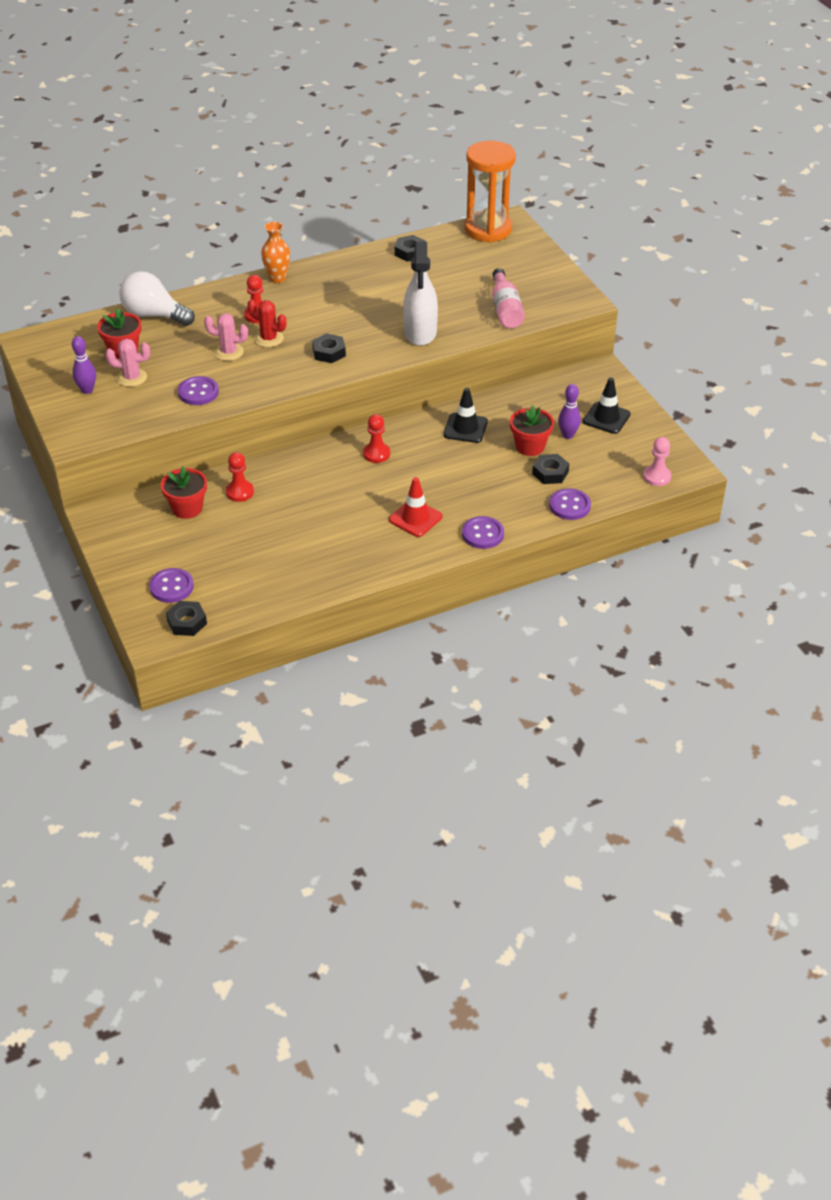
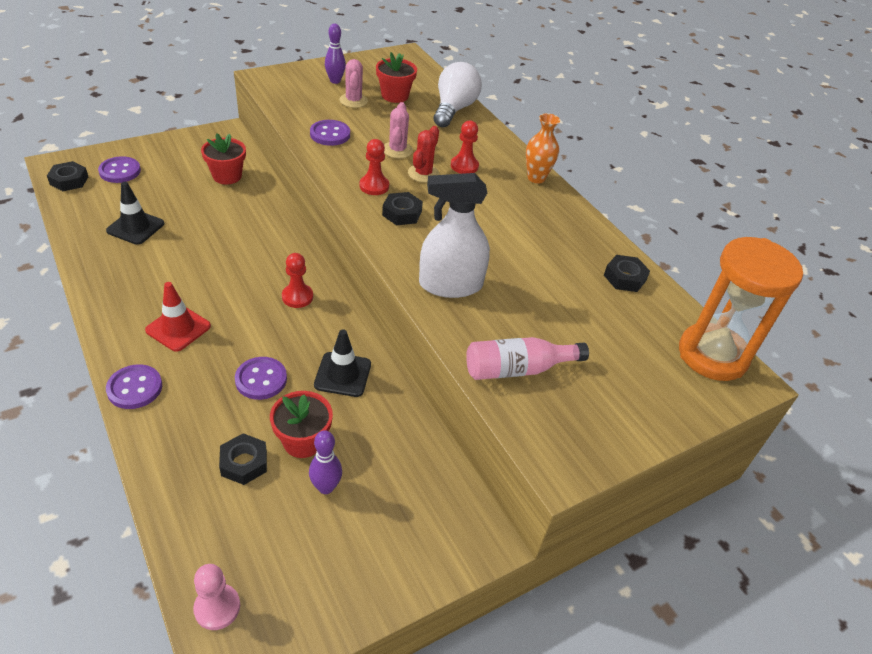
camera: 80 degrees right, 0 degrees up
red pawn [226,452,254,502] -> red pawn moved to [359,139,389,195]
purple button [549,488,591,520] -> purple button moved to [235,357,287,400]
black traffic cone [583,378,631,434] -> black traffic cone moved to [106,182,164,245]

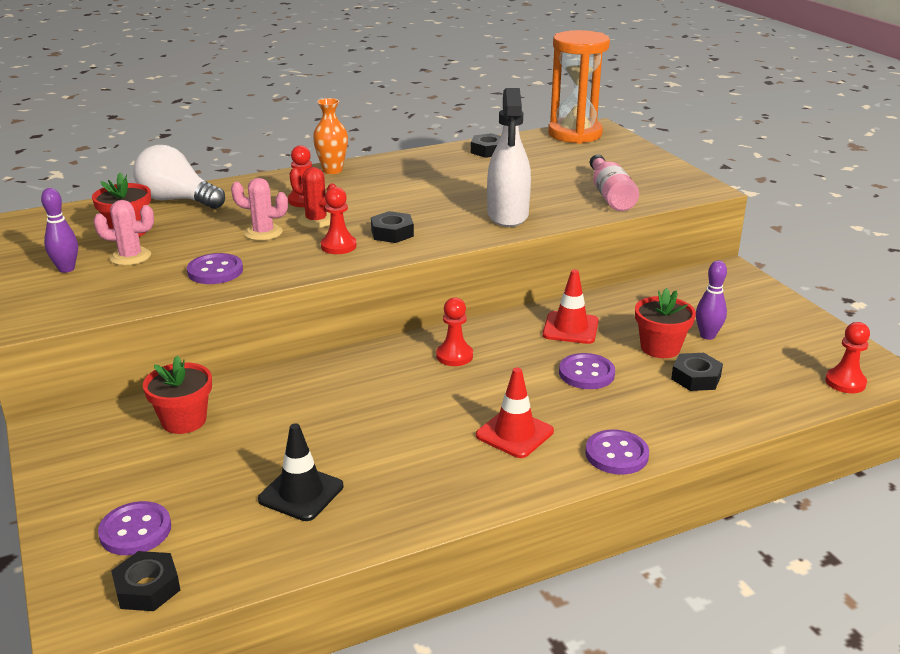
camera: 80 degrees left, 15 degrees down
pink pawn [193,564,240,630] -> red pawn [825,322,870,393]
black traffic cone [314,329,371,397] -> red traffic cone [543,269,599,344]

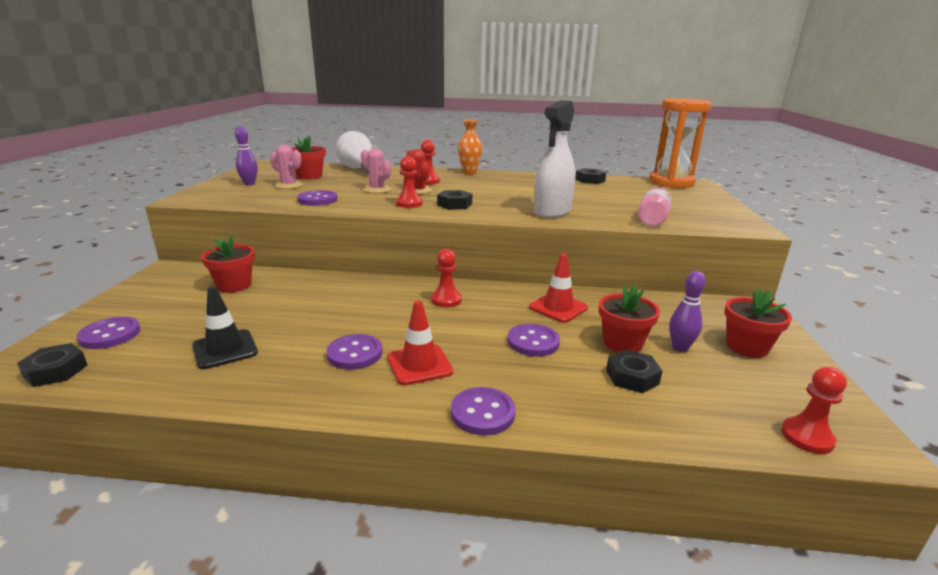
camera: 30 degrees right, 5 degrees down
none -> purple button [326,334,382,370]
none -> red flower pot [725,288,792,358]

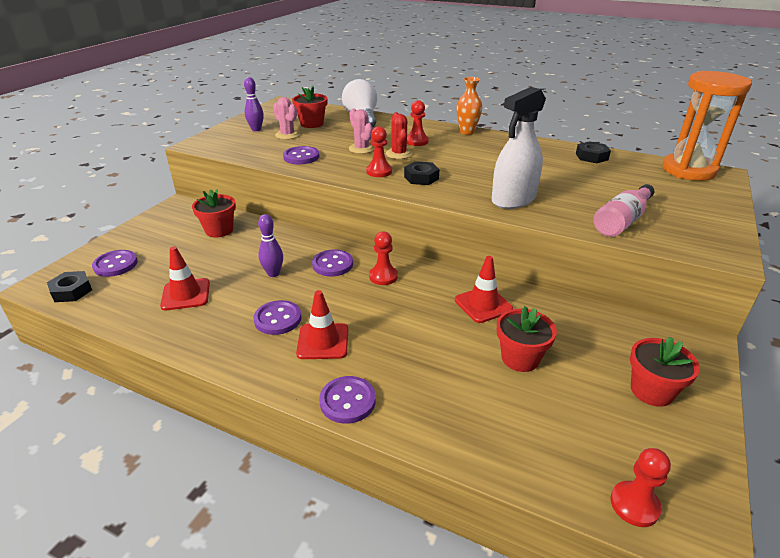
camera: 20 degrees right, 10 degrees up
black traffic cone [192,287,258,369] -> red traffic cone [160,246,210,310]
purple button [507,324,560,356] -> purple button moved to [312,250,353,277]
black nut [606,350,662,393] -> none
purple bowling pin [669,271,706,352] -> purple bowling pin moved to [258,214,283,277]

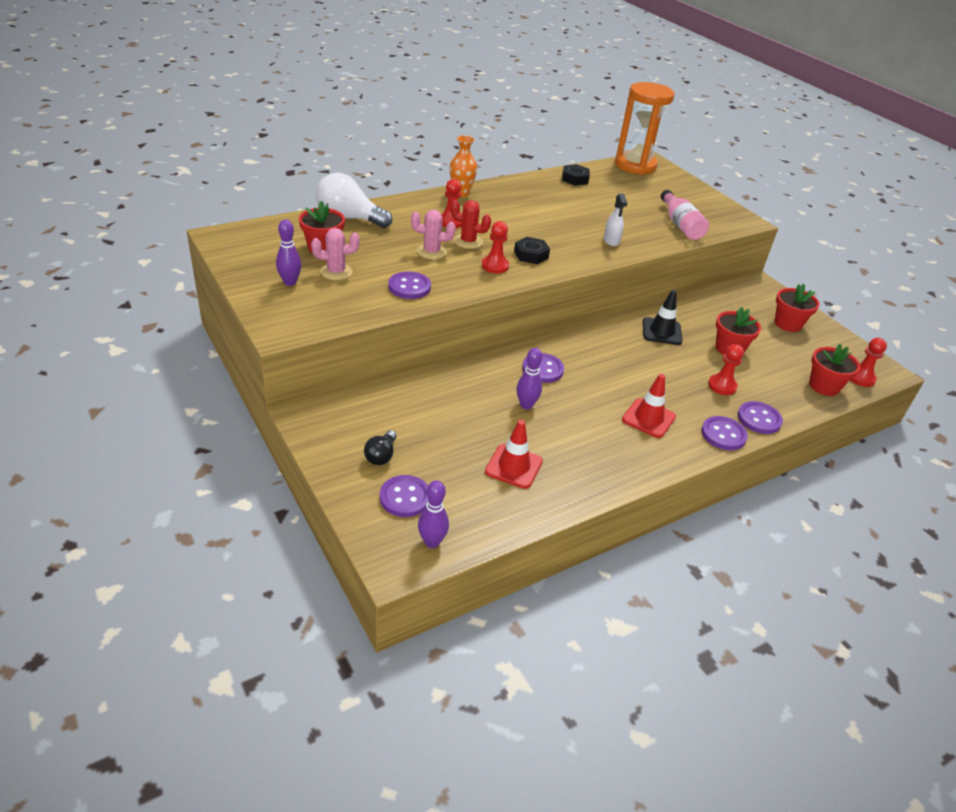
camera: 60 degrees left, 5 degrees up
black nut [47,271,92,302] -> purple bowling pin [418,480,449,548]
red flower pot [192,189,236,237] -> red flower pot moved to [809,344,860,396]
purple button [253,300,302,335] -> purple button moved to [737,401,783,434]
red pawn [369,232,398,285] -> red pawn moved to [708,344,744,395]
red traffic cone [455,256,513,323] -> black traffic cone [643,290,683,345]
white spray bottle [492,87,546,209] -> white spray bottle [604,194,627,246], size x0.51
none -> black light bulb [364,430,397,465]

